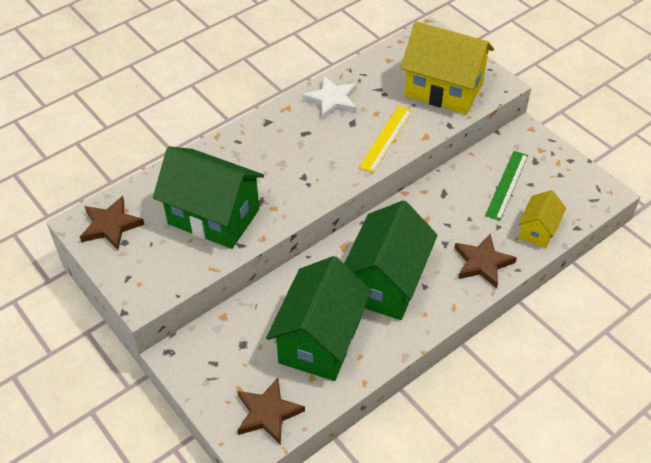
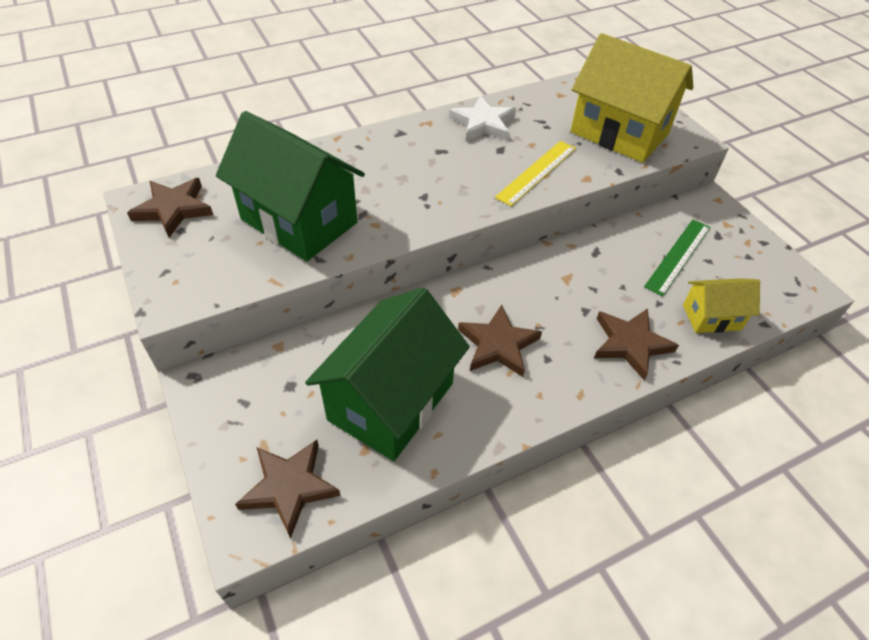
camera: 10 degrees right, 0 degrees up
green house [344,200,438,320] -> brown star [458,305,542,377]
yellow house [518,190,566,248] -> yellow house turned 45 degrees clockwise [683,278,760,333]

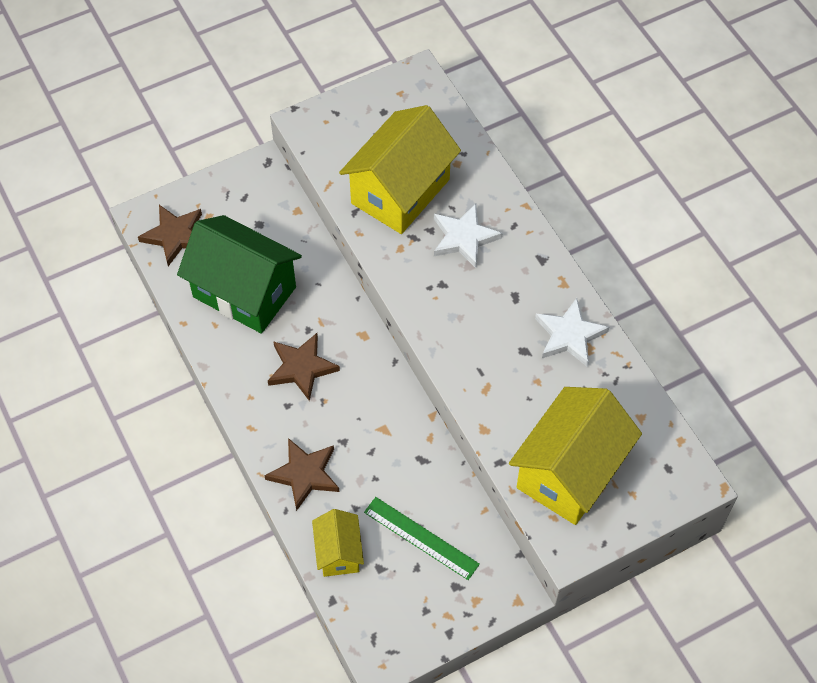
camera: 90 degrees right, 10 degrees up
brown star [127,178,213,238] -> none
green house [216,111,365,261] -> yellow house [339,105,461,234]
yellow ruler [495,141,576,206] -> none
none -> white star [434,204,502,268]

